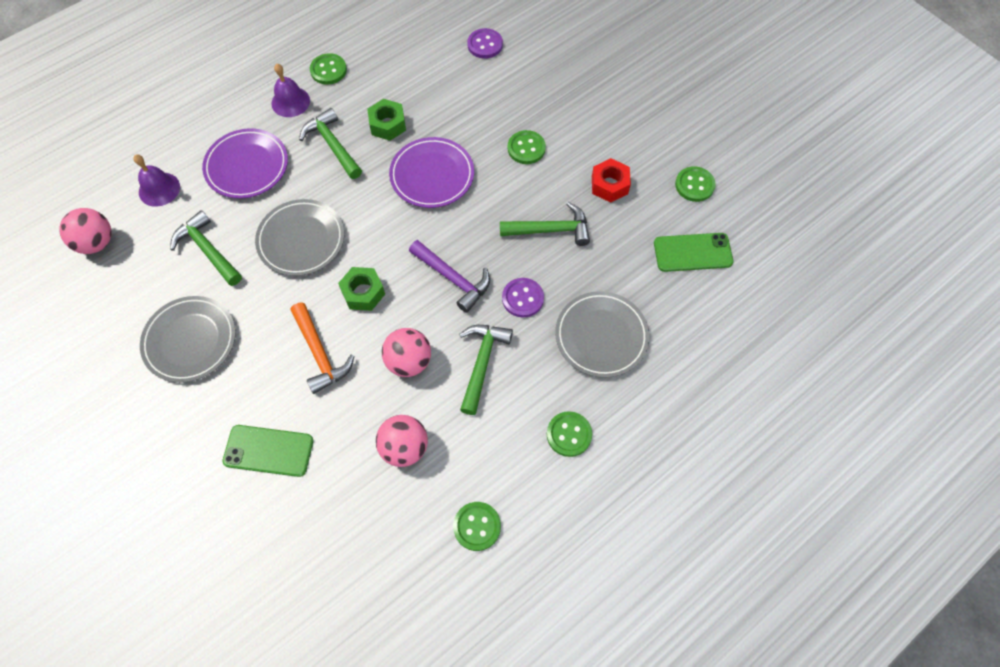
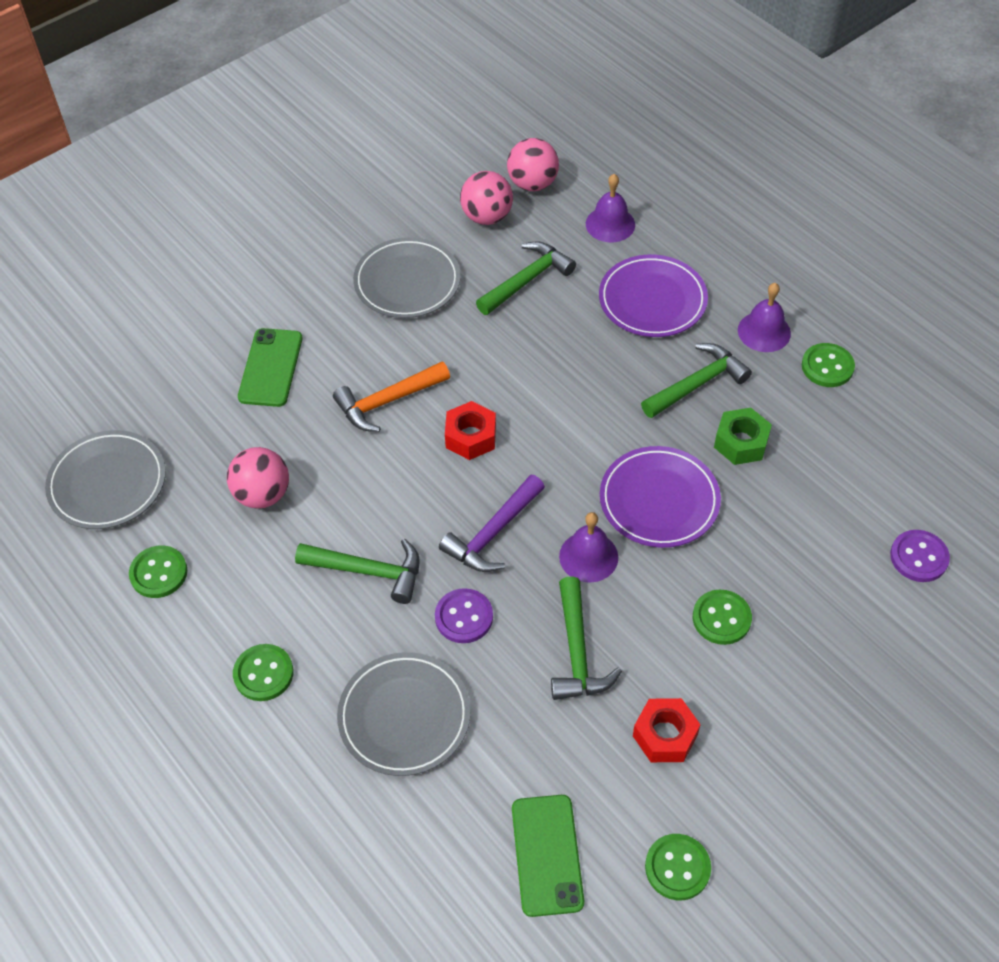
camera: 90 degrees right, 10 degrees down
grey plate [255,199,344,276] -> grey plate moved to [45,430,166,529]
green nut [338,267,385,311] -> red nut [445,401,496,460]
pink ball [382,328,431,377] -> pink ball moved to [460,171,513,225]
none -> purple bell [559,512,618,583]

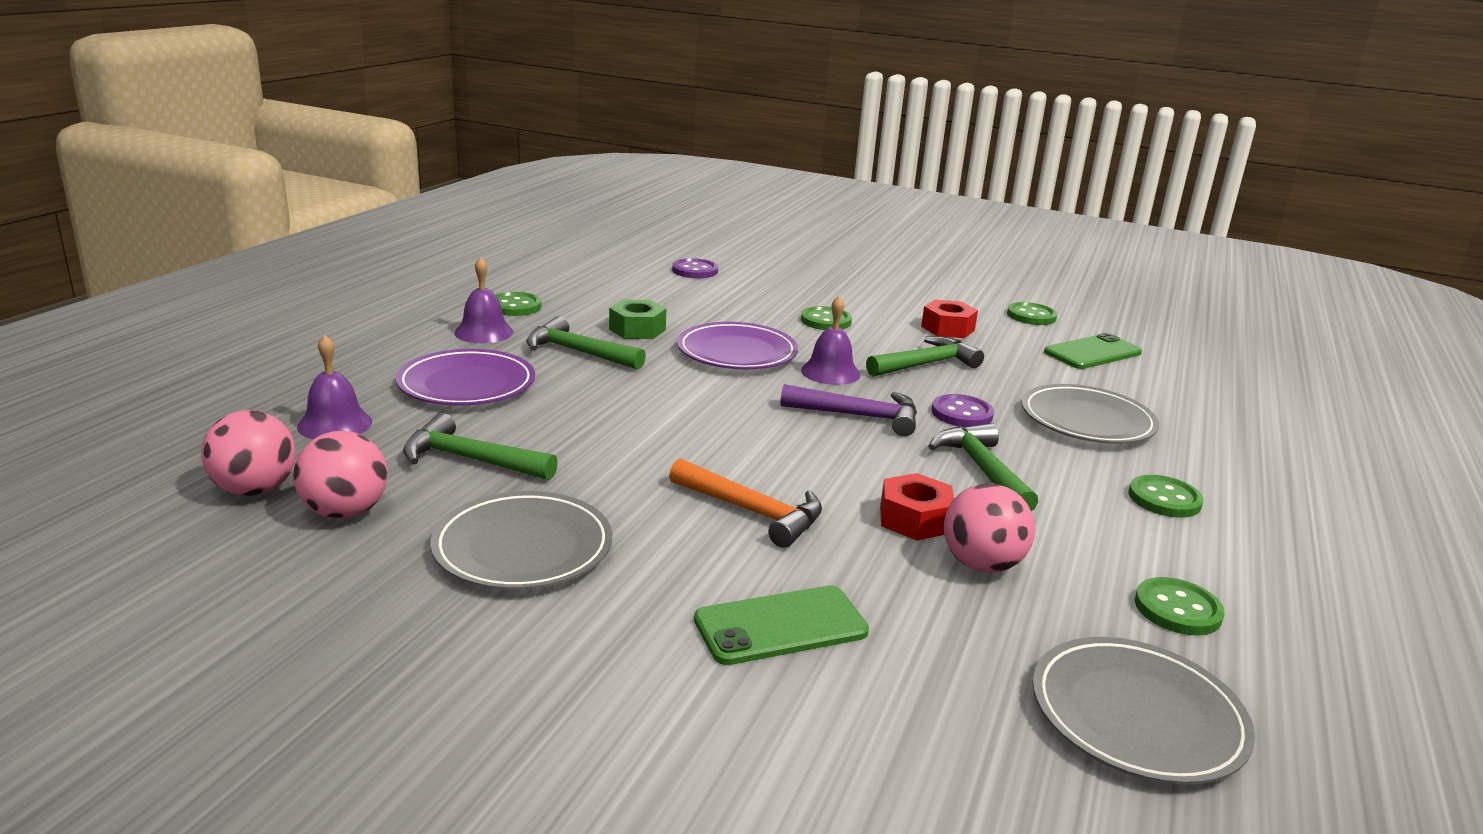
camera: 120 degrees left, 30 degrees down
red nut [445,401,496,460] -> red nut moved to [880,473,954,541]

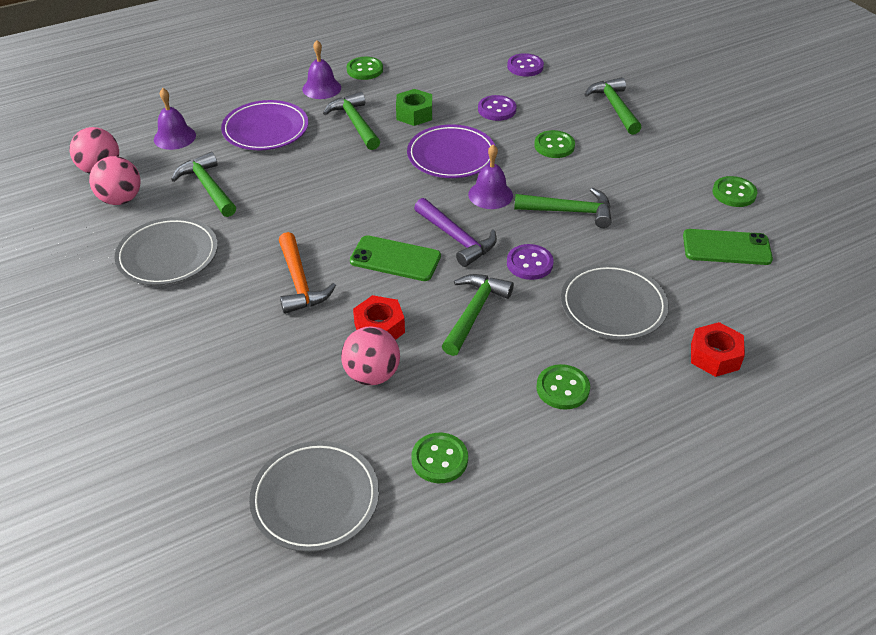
camera: 40 degrees right, 20 degrees up
green phone [694,585,869,665] -> green phone moved to [350,235,441,281]
red nut [921,300,978,338] -> red nut moved to [691,322,745,377]
none -> purple button [478,95,516,121]
none -> green hammer [584,77,642,135]

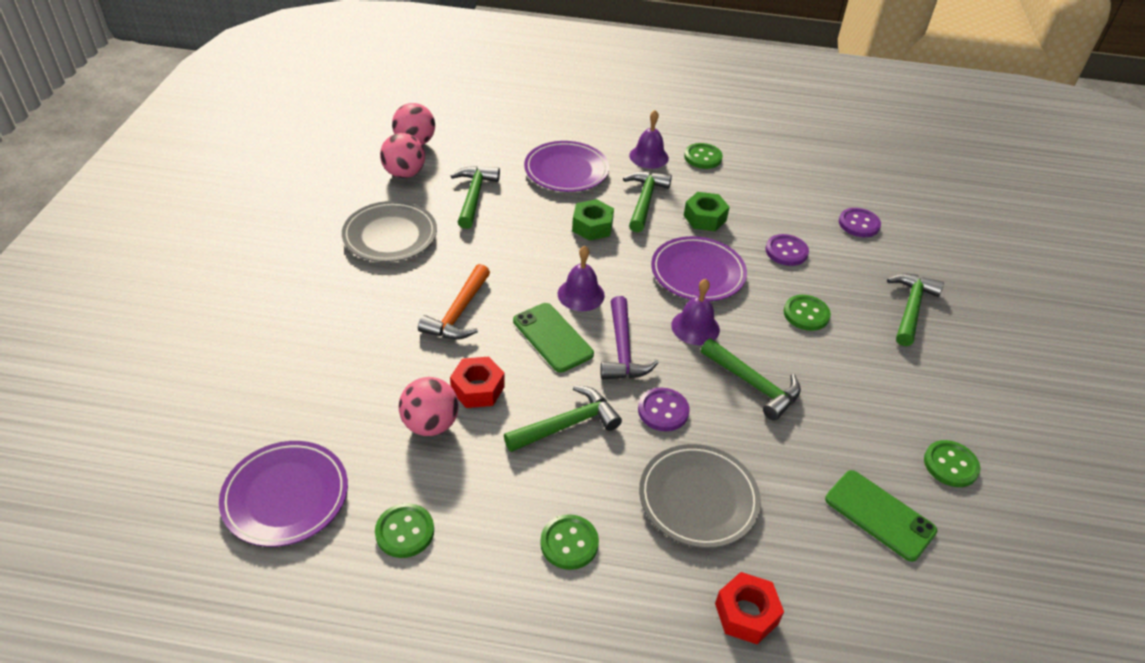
camera: 35 degrees right, 0 degrees up
purple bell [154,88,196,150] -> purple bell moved to [558,246,605,311]
grey plate [249,441,379,552] -> purple plate [219,441,348,547]
none -> green nut [572,199,614,241]

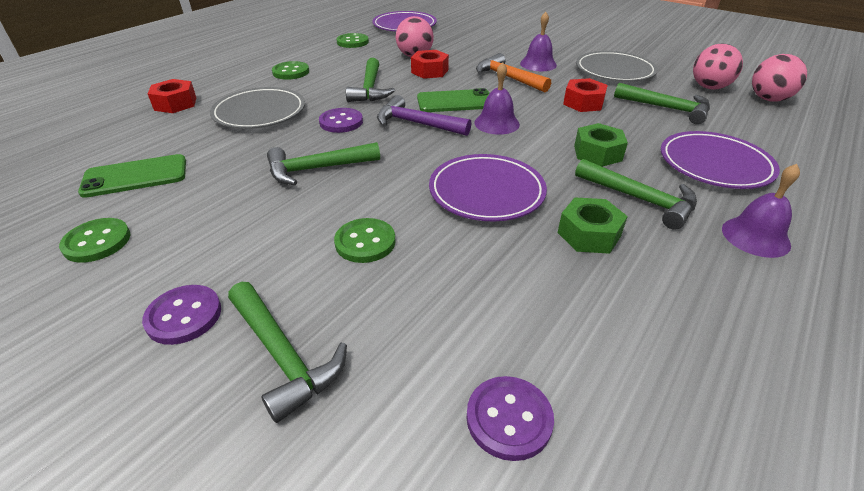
camera: 120 degrees right, 5 degrees down
purple bell [671,279,720,345] -> purple bell moved to [520,12,557,71]
green button [684,143,723,169] -> none
purple button [765,234,809,266] -> purple button moved to [142,285,221,345]
none -> red nut [563,78,608,112]

